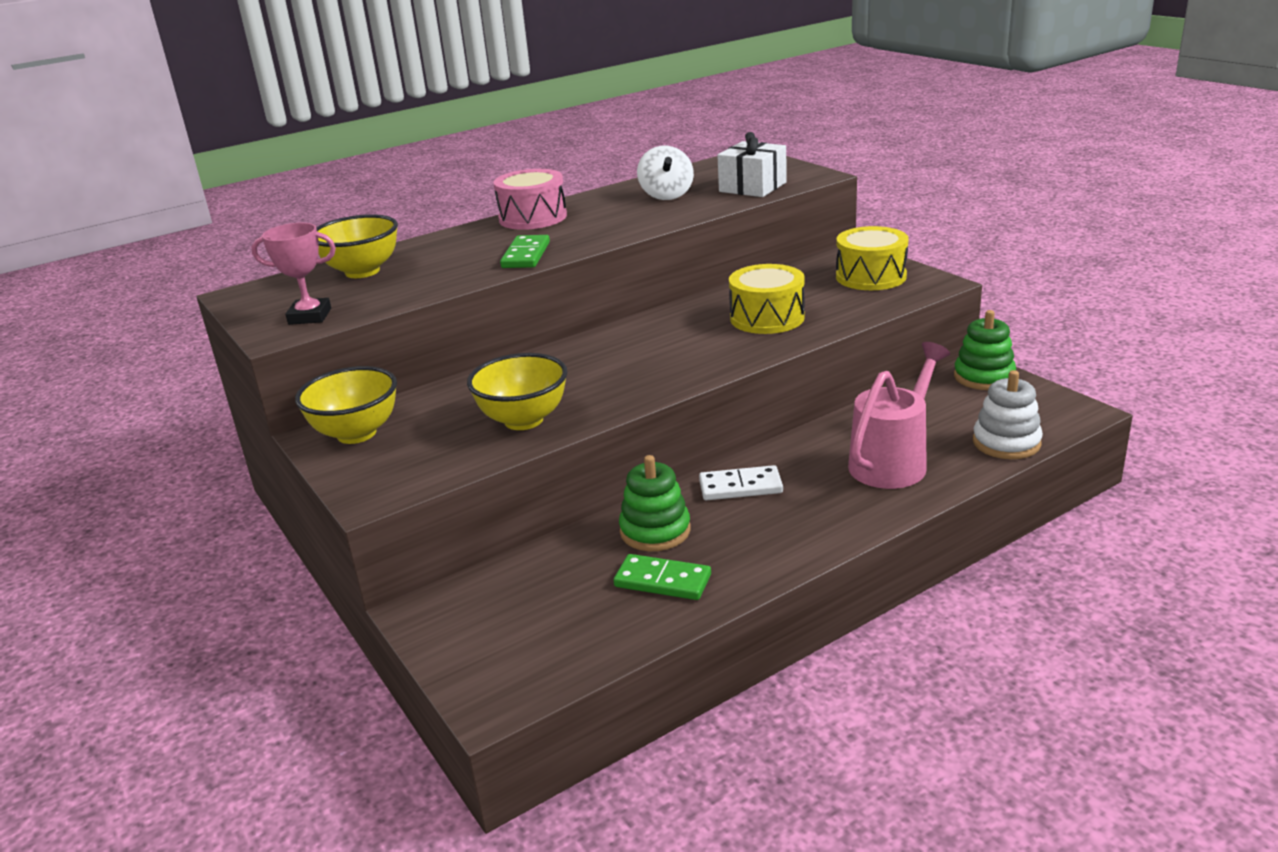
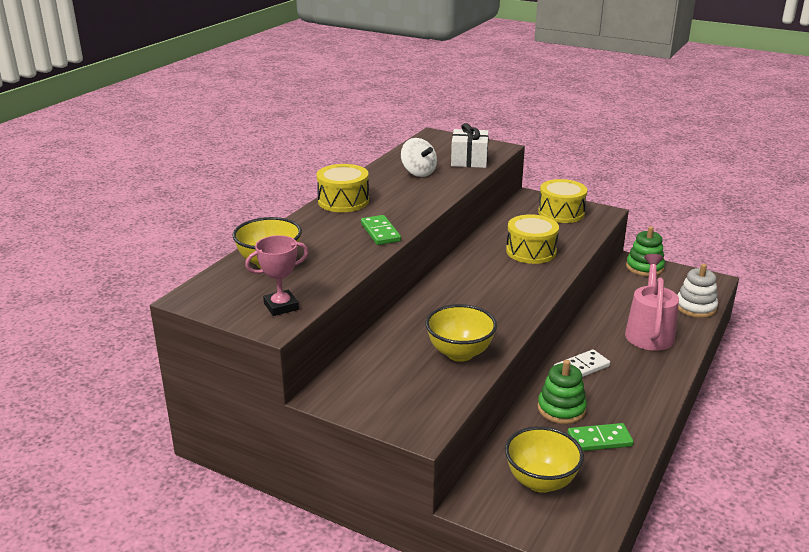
camera: 30 degrees left, 0 degrees up
yellow bowl [295,366,397,444] -> yellow bowl moved to [505,426,584,493]
pink drum [493,169,567,230] -> yellow drum [317,164,369,212]

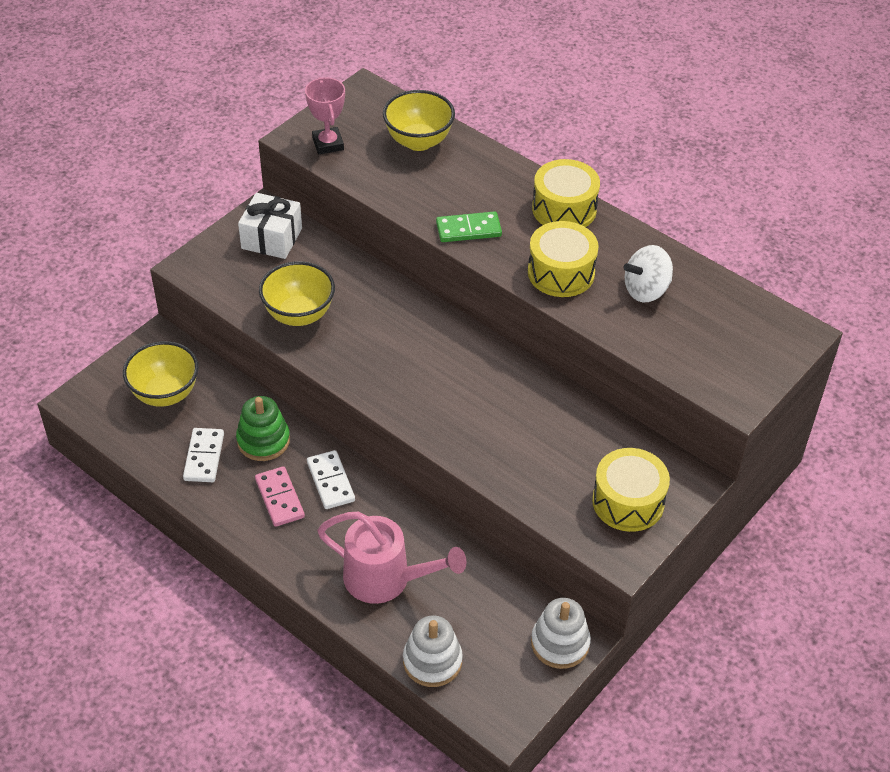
camera: 100 degrees right, 20 degrees up
white gift [451,123,489,168] -> white gift moved to [238,193,302,259]
yellow drum [506,214,559,264] -> yellow drum moved to [528,221,598,297]
green domino [567,423,634,451] -> white domino [183,428,224,482]
green stacking toy [626,226,665,276] -> white stacking toy [531,598,591,669]
none -> pink domino [255,466,305,527]

